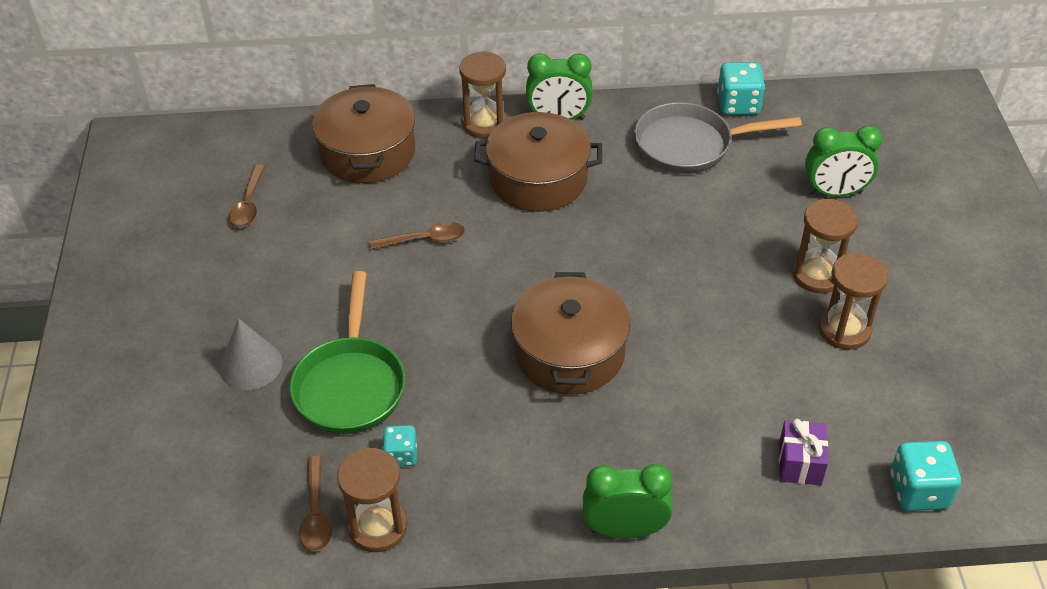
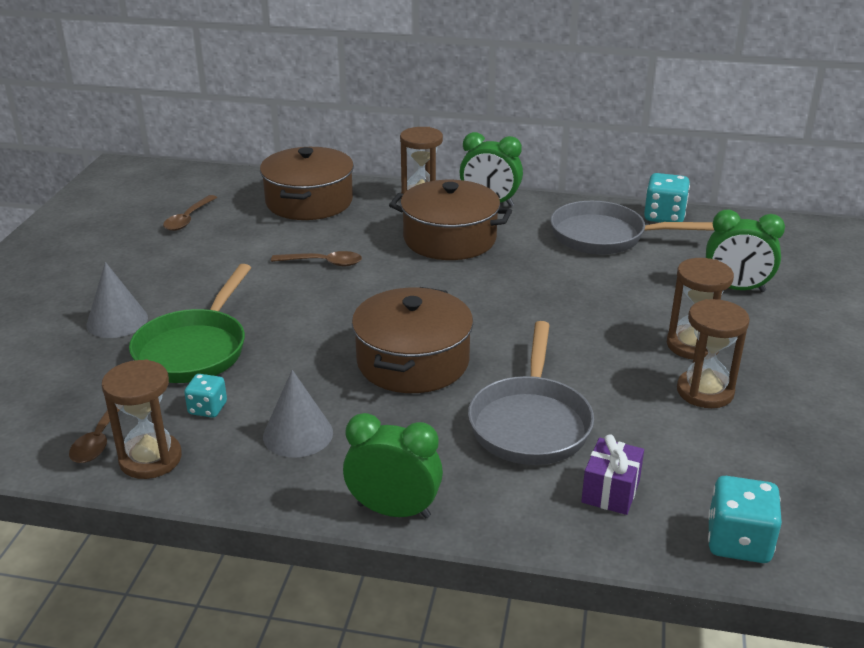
camera: 15 degrees right, 15 degrees down
none -> grey cone [263,370,333,458]
none -> grey pan [468,321,594,465]

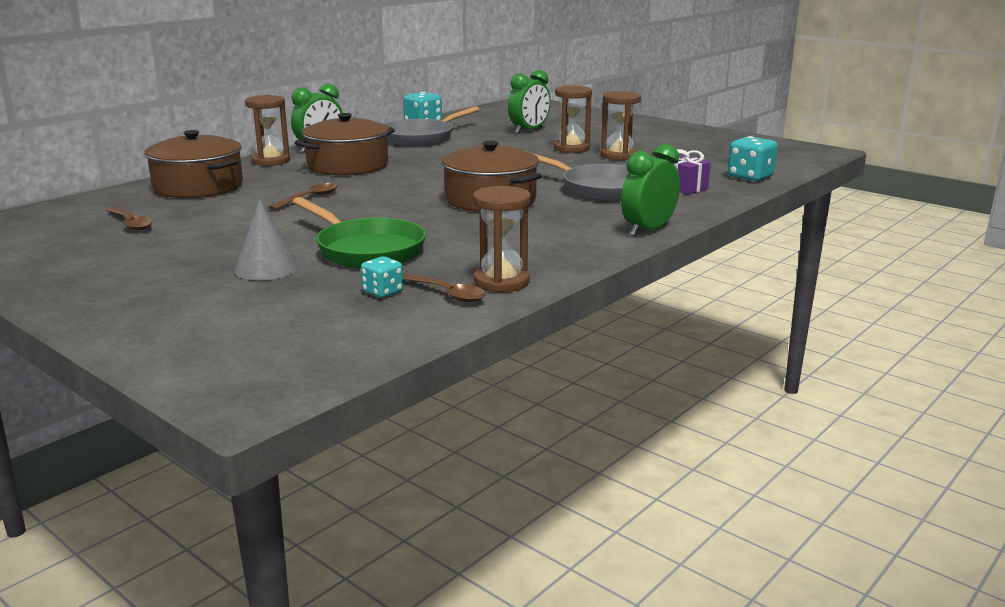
camera: 60 degrees left, 10 degrees down
turquoise dice [184,374,227,418] -> turquoise dice moved to [361,256,403,298]
grey cone [263,370,333,458] -> none

